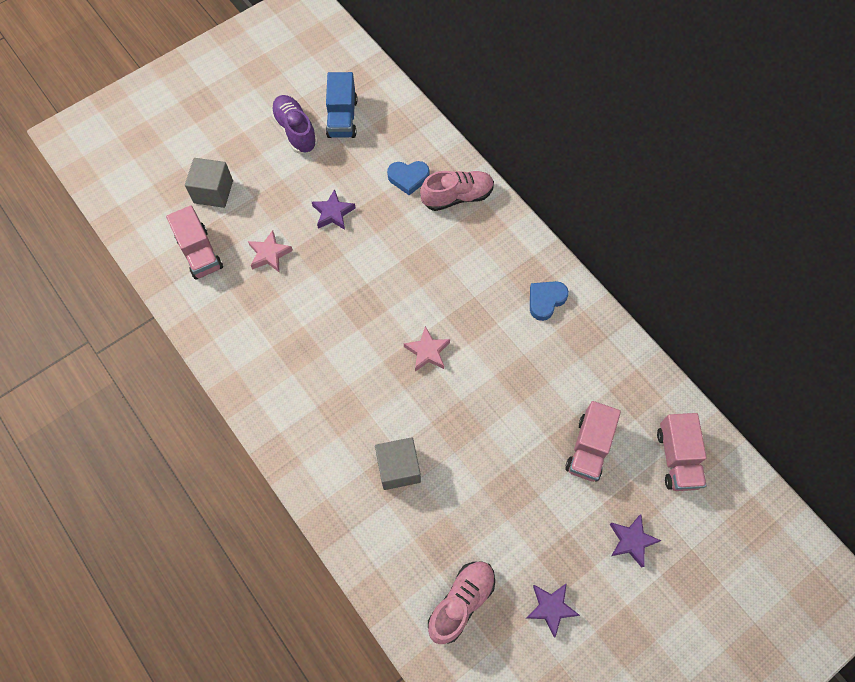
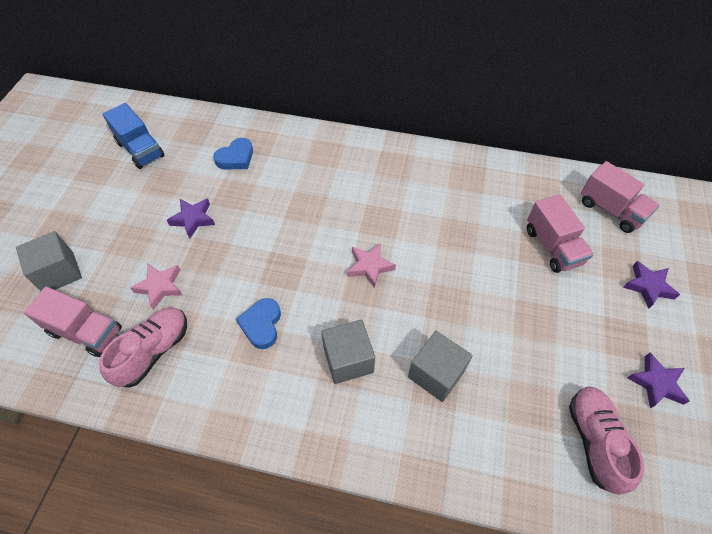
camera: 40 degrees left, 10 degrees down
purple shoe [271,95,318,154] -> none
pink shoe [420,171,494,211] -> pink shoe moved to [99,307,187,388]
blue heart [530,281,569,321] -> blue heart moved to [236,298,281,349]
none -> grey cube [321,320,375,384]

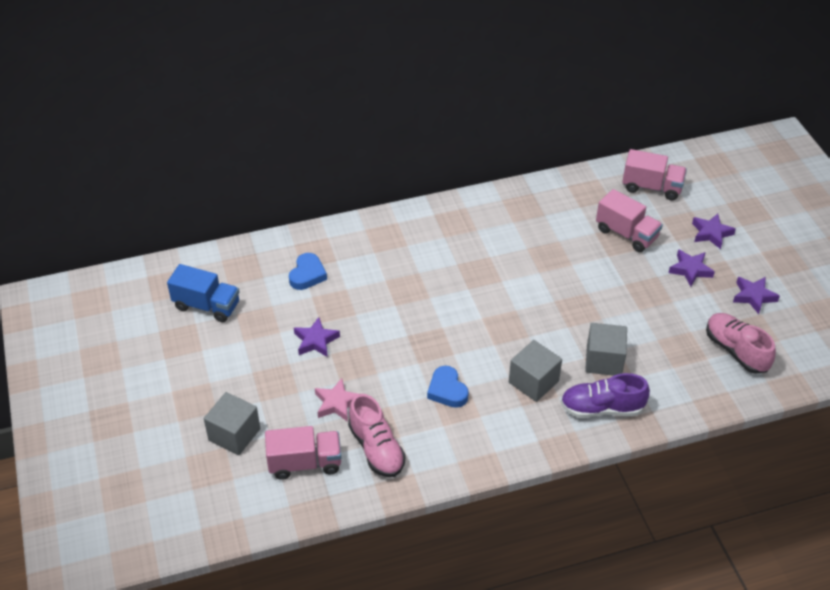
camera: 30 degrees left, 10 degrees down
pink shoe [99,307,187,388] -> pink shoe turned 150 degrees clockwise [348,394,406,477]
pink star [347,243,396,288] -> none
none -> purple shoe [561,373,650,418]
none -> purple star [669,249,715,286]

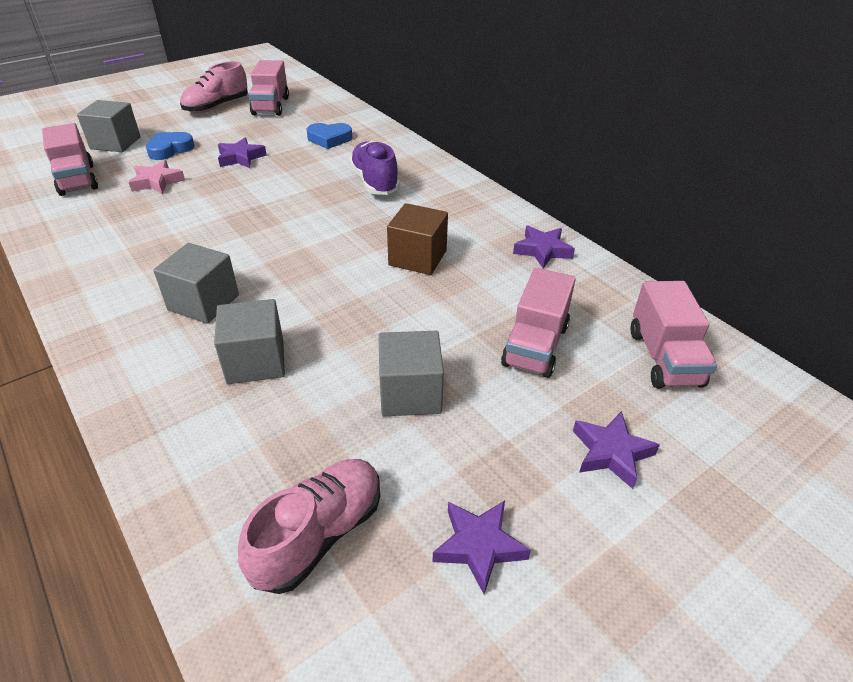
camera: 70 degrees right, 5 degrees down
blue truck [167,264,239,322] -> pink truck [248,60,289,116]
pink shoe [348,394,406,477] -> pink shoe moved to [180,61,248,113]
blue heart [427,366,469,408] -> blue heart moved to [146,132,195,160]
purple shoe [561,373,650,418] -> purple shoe moved to [349,141,400,195]
purple star [669,249,715,286] -> purple star moved to [513,226,575,268]
none -> grey cube [379,331,444,416]
none -> brown cube [387,203,448,275]

